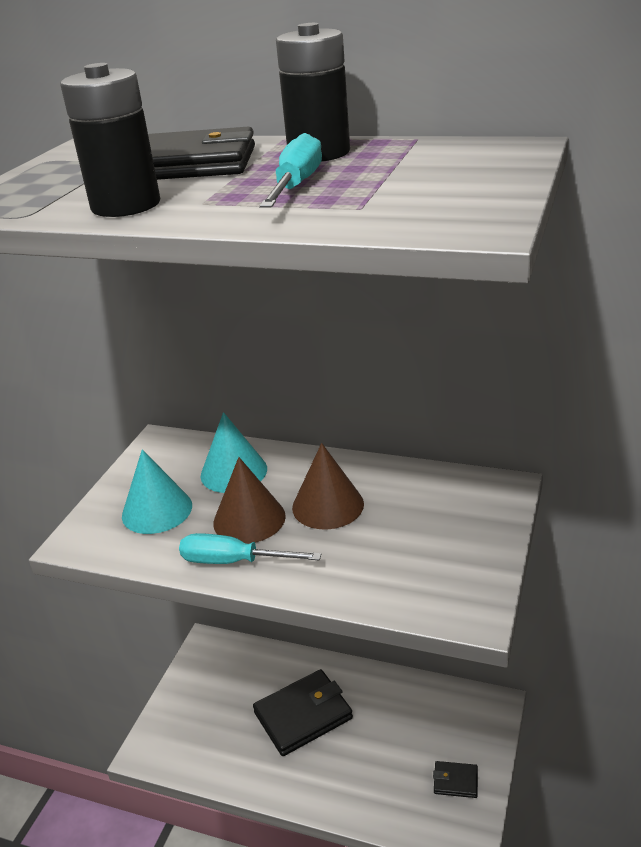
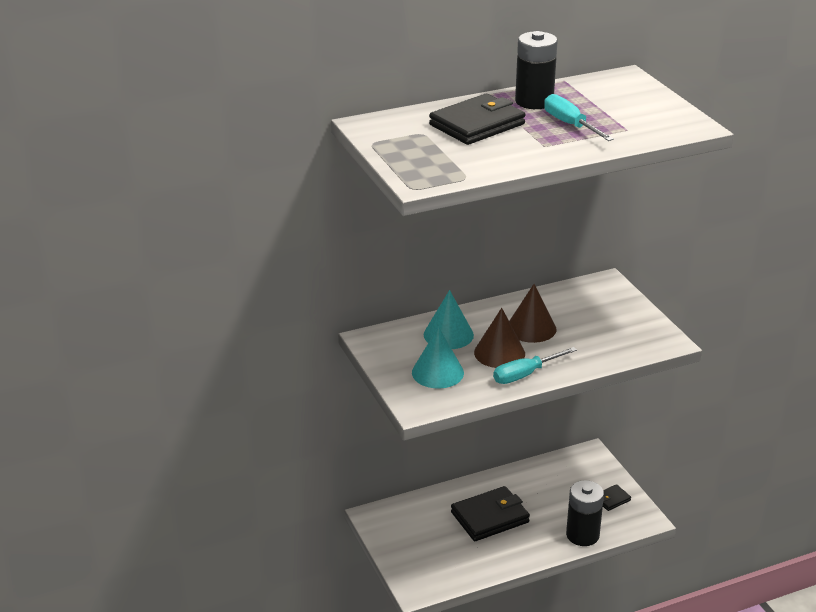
camera: 45 degrees left, 0 degrees up
black battery [61,63,160,217] -> black battery moved to [566,480,604,546]
black wallet [253,669,353,756] -> black wallet turned 45 degrees clockwise [451,486,530,541]

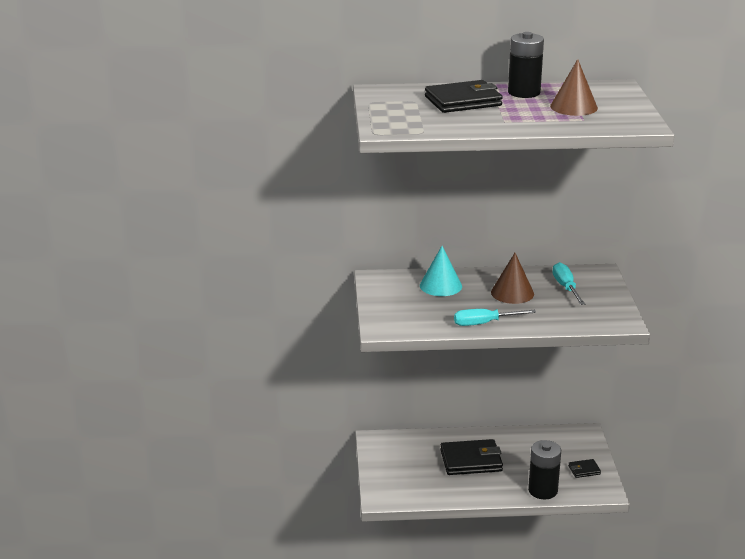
camera: 20 degrees right, 5 degrees down
turquoise cone [412,327,464,388] -> none
brown cone [474,308,525,368] -> brown cone moved to [550,59,598,116]
turquoise screwdriver [544,94,614,141] -> turquoise screwdriver moved to [553,262,585,305]

